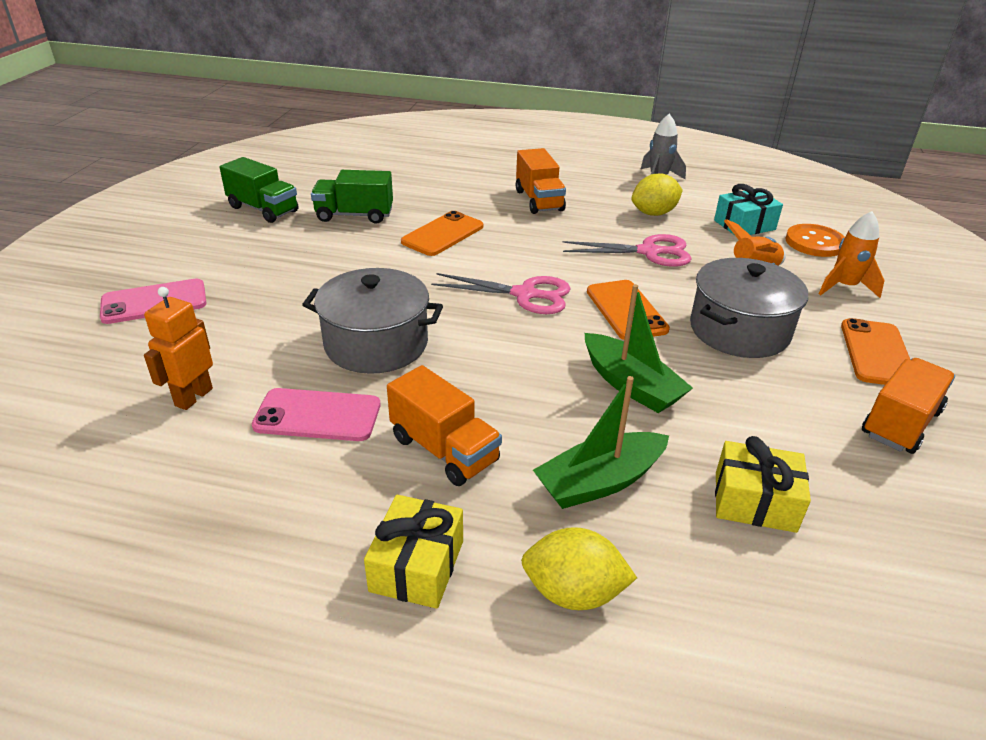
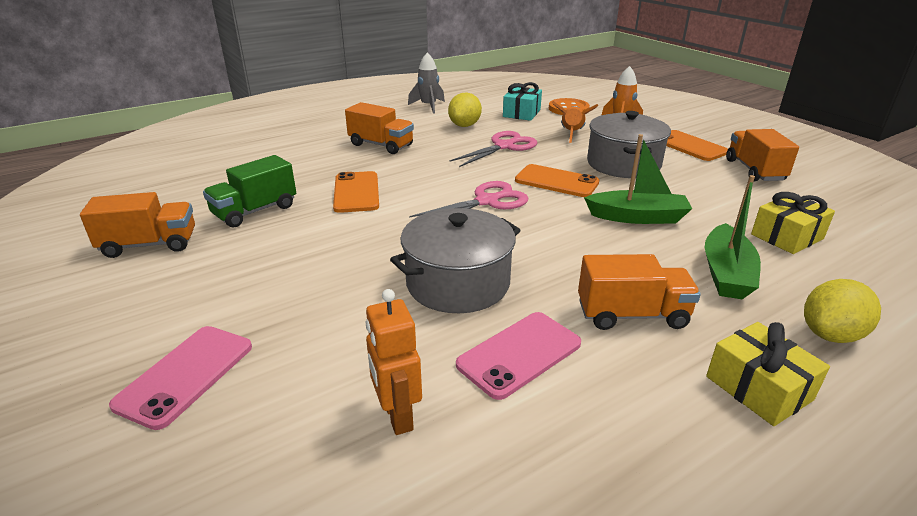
camera: 45 degrees left, 5 degrees down
green truck [220,157,298,223] -> orange truck [80,192,195,258]

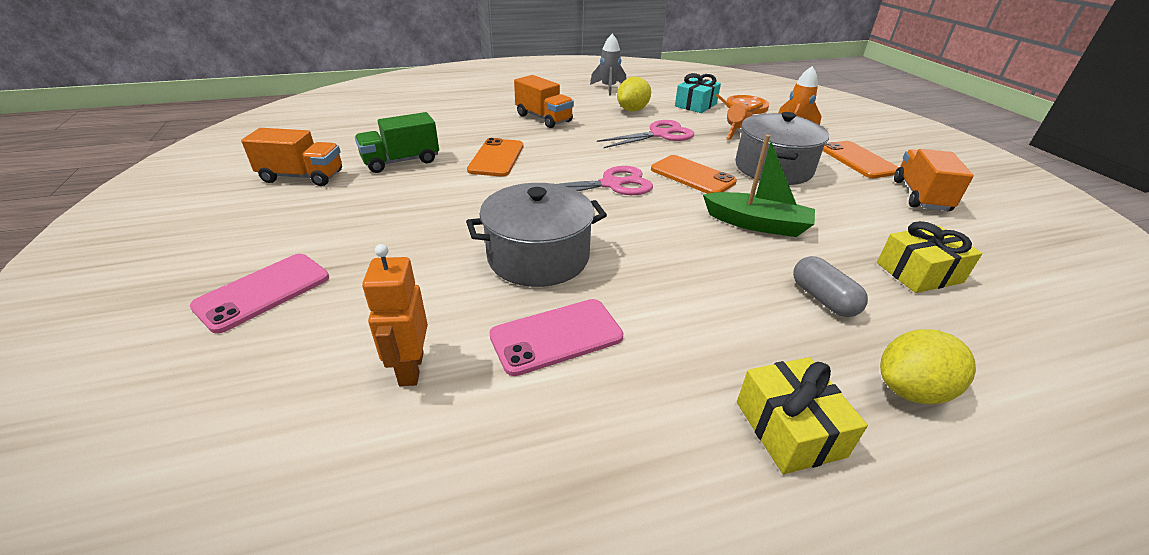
camera: 15 degrees right, 5 degrees up
orange truck [578,254,701,330] -> none
green boat [705,175,761,299] -> grey capsule [793,256,868,317]

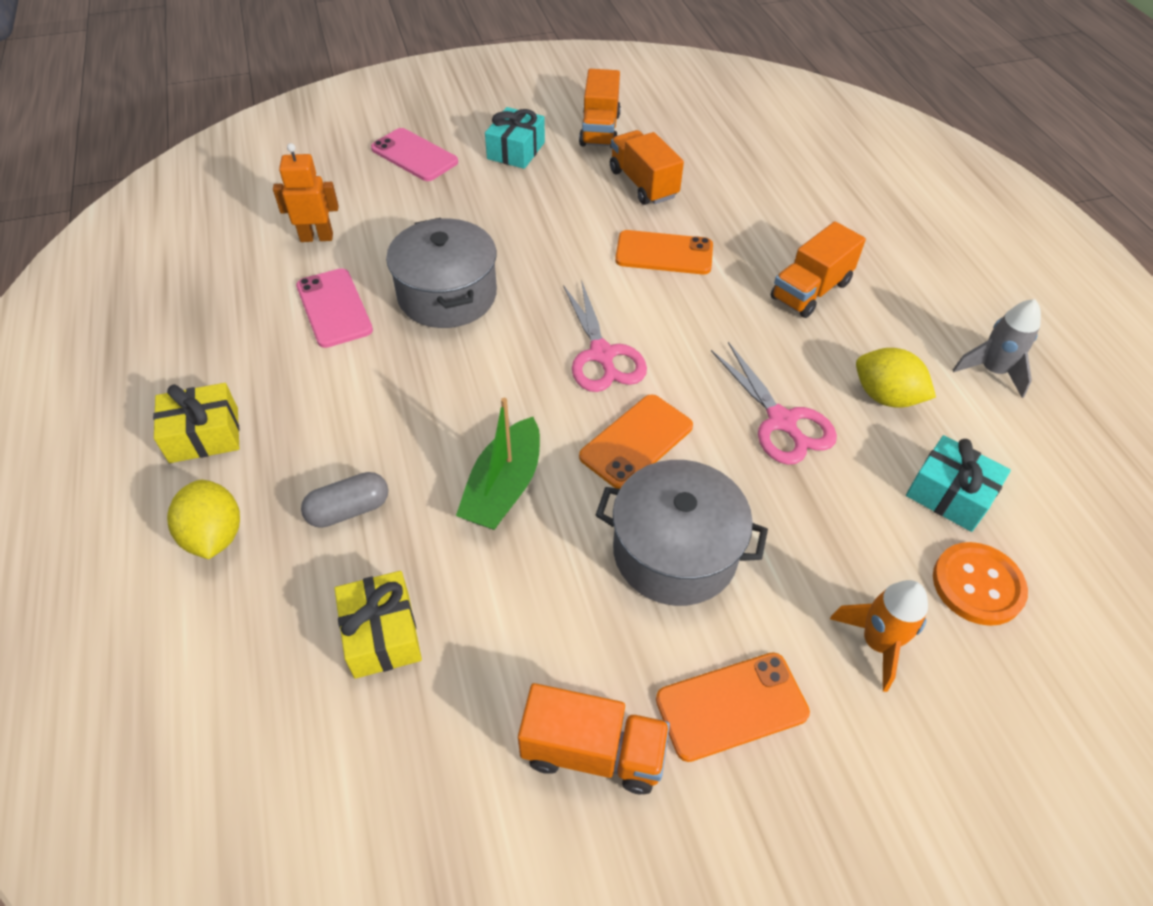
camera: 90 degrees right, 15 degrees up
green truck [355,112,439,173] -> orange truck [610,130,684,205]
orange rocket [716,94,763,140] -> none
none -> turquoise gift [485,107,545,169]

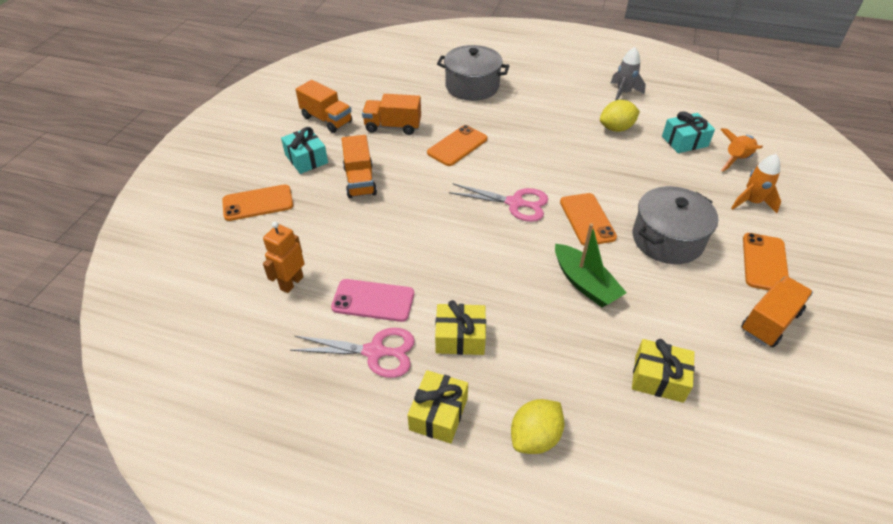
camera: 55 degrees left, 5 degrees down
yellow lemon [167,480,240,559] -> yellow lemon turned 60 degrees counterclockwise [511,399,564,454]
grey capsule [301,472,388,528] -> none
pink phone [371,128,458,181] -> orange phone [222,184,293,221]
grey pot [386,218,497,328] -> grey pot moved to [437,45,509,101]
pink scissors [711,342,837,465] -> pink scissors moved to [290,328,415,378]
orange truck [771,221,866,318] -> orange truck moved to [342,135,377,198]
orange button [933,542,1028,626] -> orange rocket [720,128,763,171]
none -> yellow gift [435,300,486,355]

